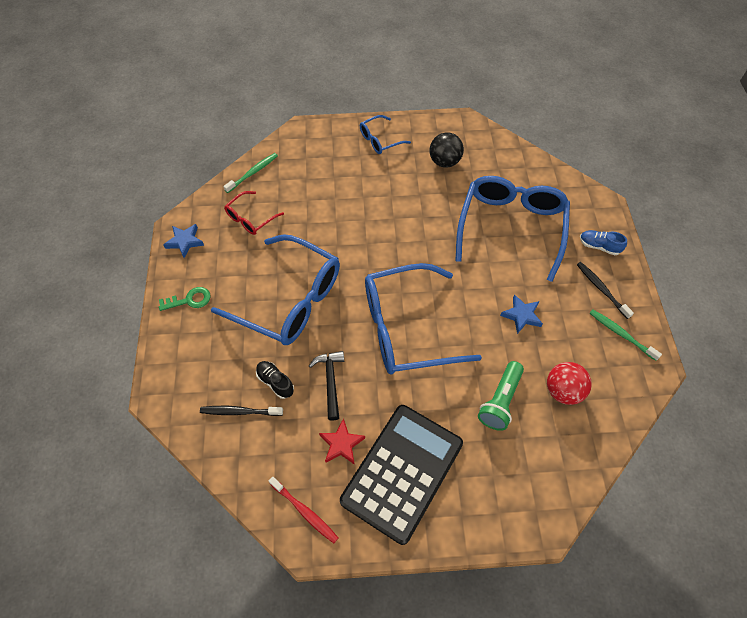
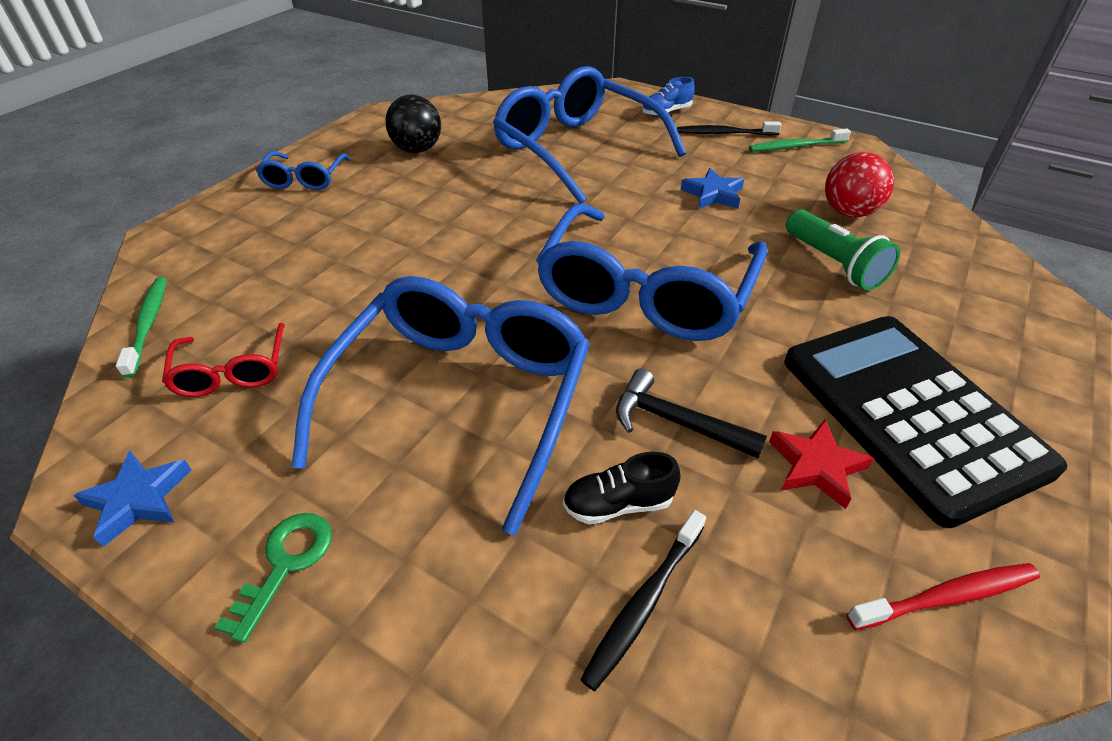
camera: 55 degrees left, 15 degrees down
blue glasses [211,234,340,345] -> blue glasses turned 45 degrees counterclockwise [291,276,590,535]

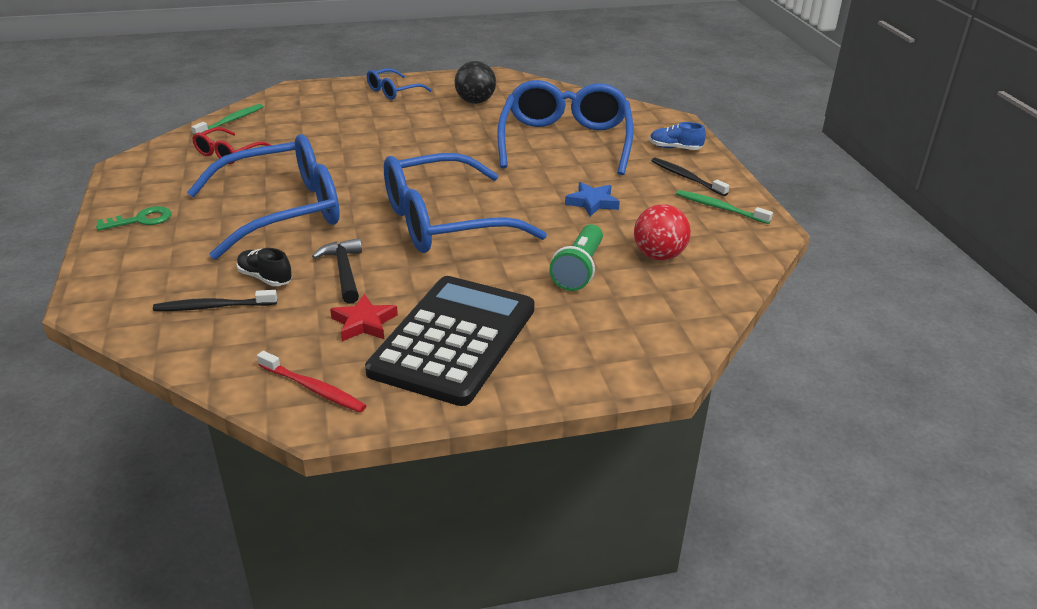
camera: 45 degrees right, 10 degrees down
blue star [73,451,191,547] -> none

